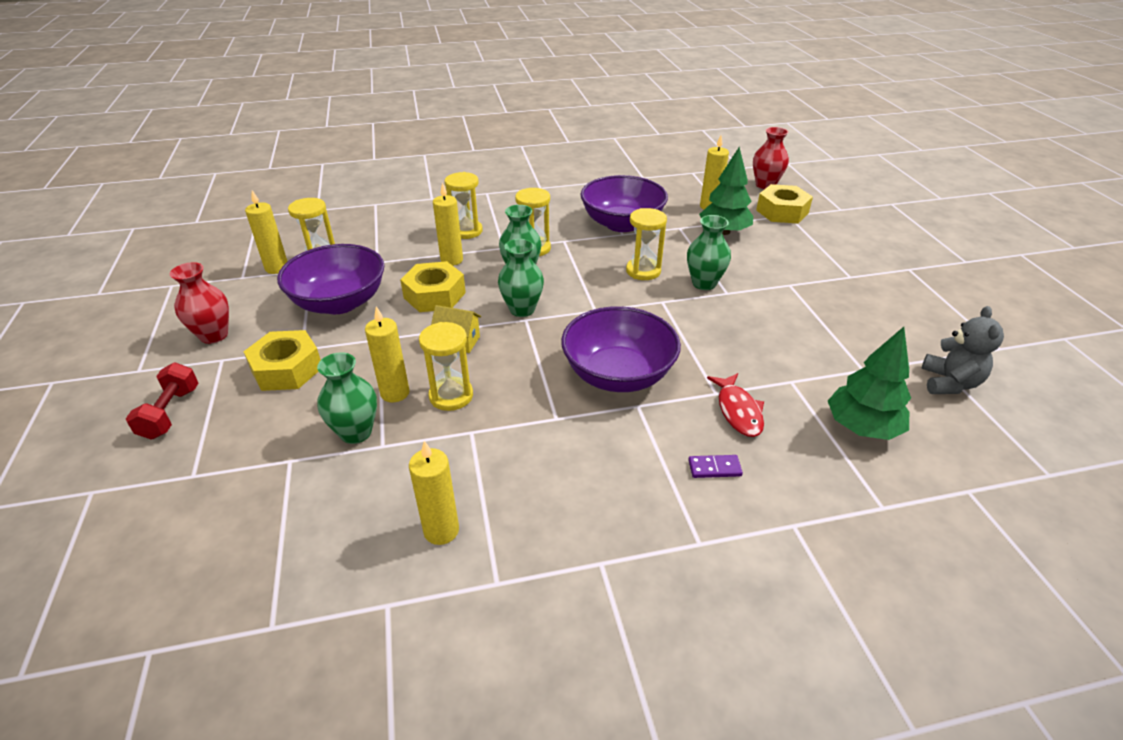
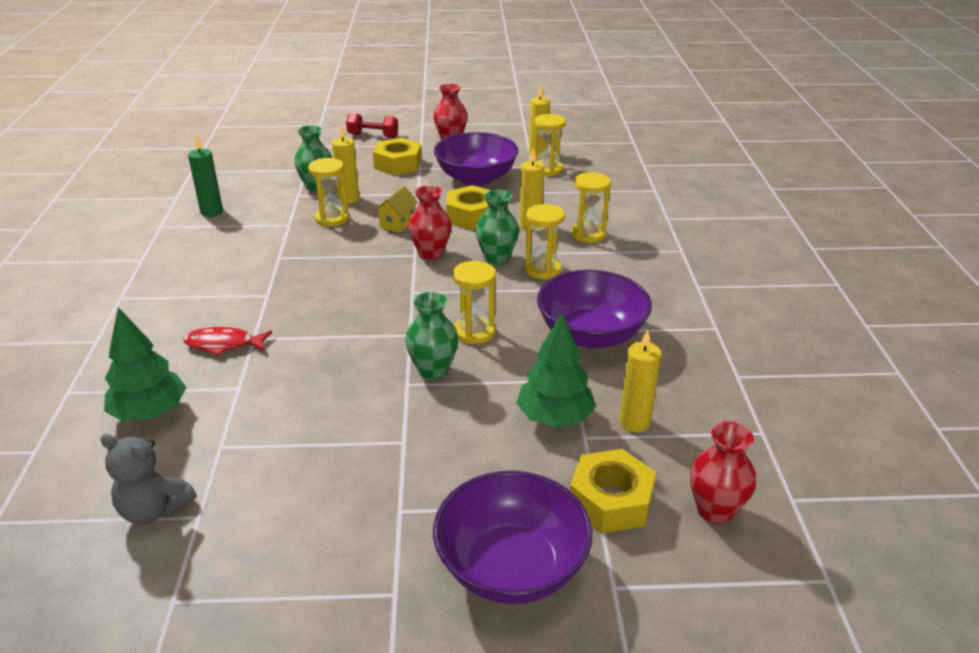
camera: 100 degrees right, 5 degrees down
yellow candle [409,441,459,545] -> green candle [188,137,223,217]
green vase [498,239,544,317] -> red vase [408,186,452,261]
purple bowl [561,306,681,392] -> purple bowl moved to [433,471,593,604]
purple domino [688,455,743,478] -> none

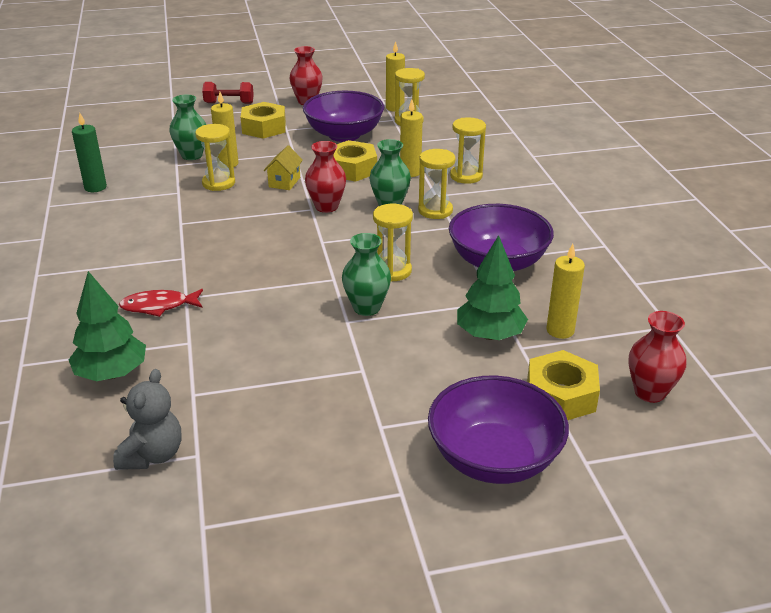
camera: 10 degrees left, 0 degrees up
grey teddy bear [100,434,197,524] -> grey teddy bear turned 90 degrees counterclockwise [113,369,181,470]

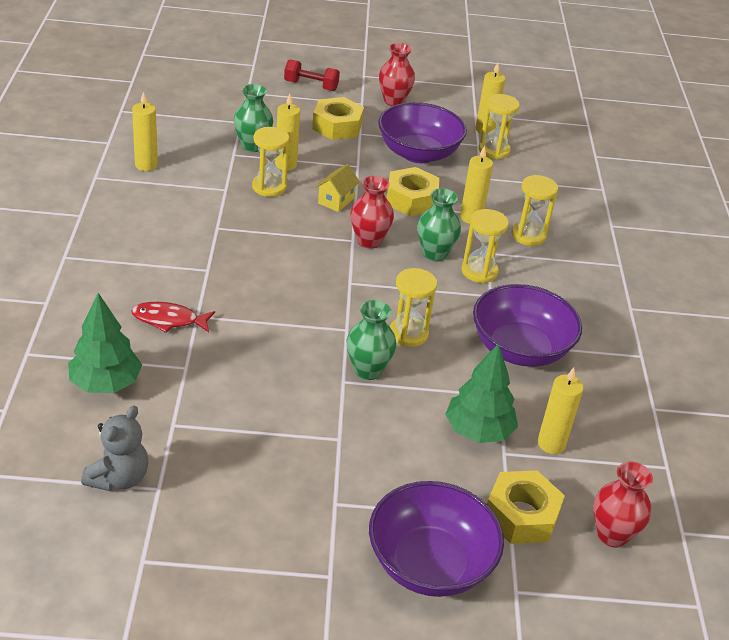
camera: 10 degrees right, 5 degrees up
green candle [72,113,107,192] -> yellow candle [132,92,158,171]

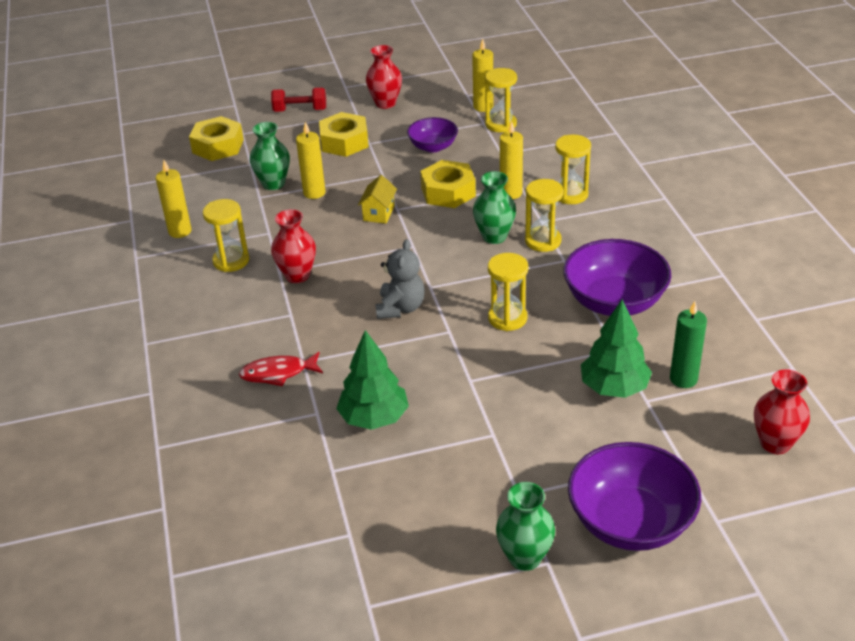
camera: 10 degrees left, 0 degrees up
green tree [68,293,142,393] -> green tree moved to [336,330,409,430]
grey teddy bear [81,406,148,491] -> grey teddy bear moved to [376,239,425,319]
yellow hourglass [252,127,289,197] -> yellow hourglass moved to [203,199,249,272]
green vase [347,300,396,380] -> green vase moved to [496,482,555,571]
red vase [351,176,394,249] -> red vase moved to [271,209,316,283]
purple bowl [378,102,467,163] -> purple bowl [407,117,458,153], size x0.58
yellow nut [487,471,565,544] -> yellow nut moved to [189,116,244,161]
yellow candle [538,368,584,454] -> green candle [670,301,707,388]

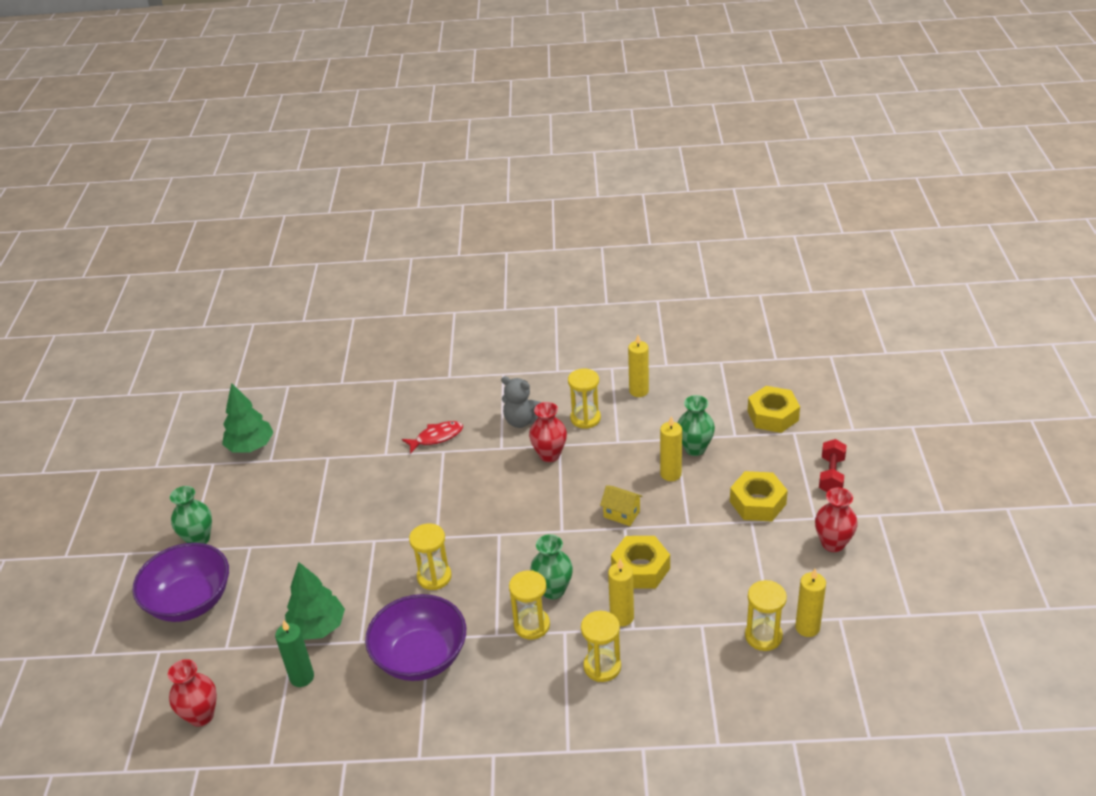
camera: 105 degrees right, 0 degrees up
red fish [239,352,323,386] -> red fish turned 60 degrees clockwise [402,421,463,454]
green tree [336,330,409,430] -> green tree moved to [222,383,274,453]
grey teddy bear [376,239,425,319] -> grey teddy bear moved to [501,376,542,428]
purple bowl [407,117,458,153] -> none

